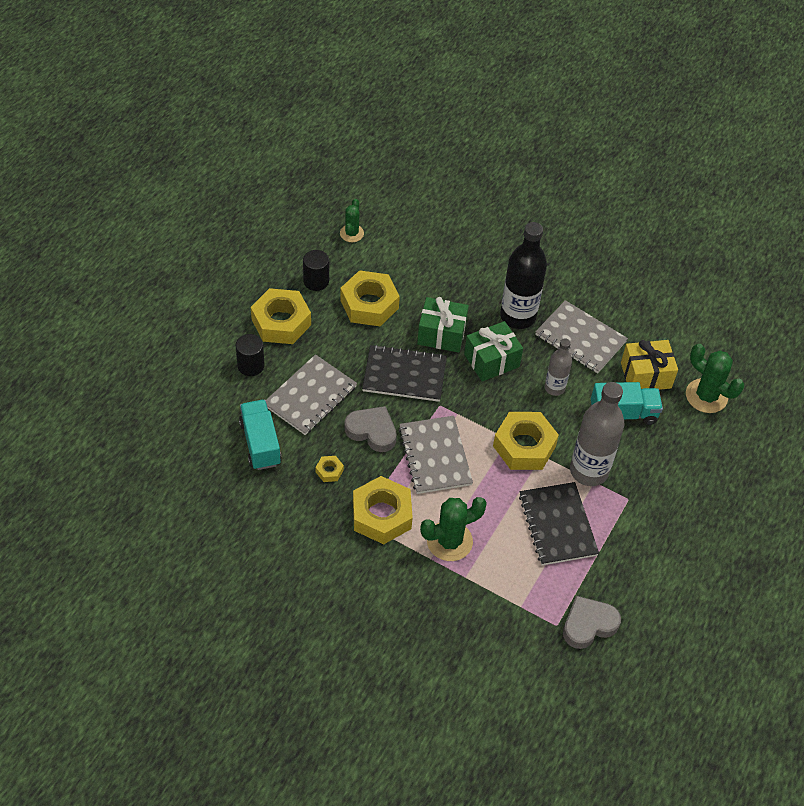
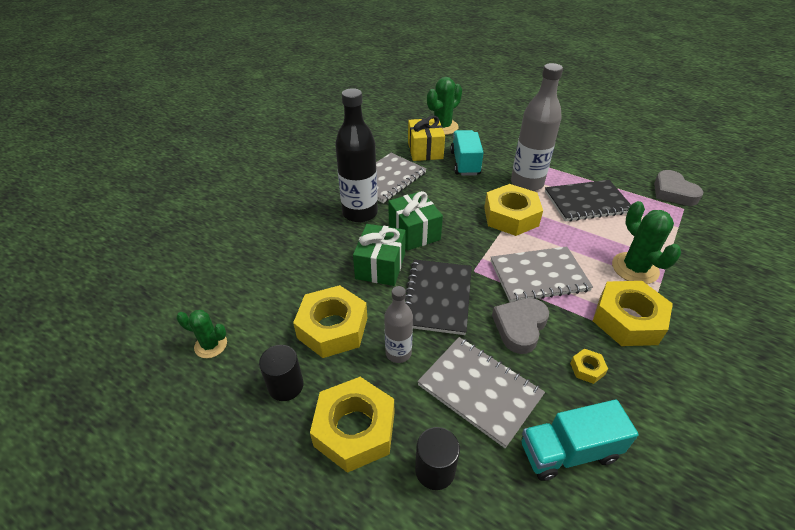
camera: 85 degrees left, 10 degrees down
grey bottle [545,338,572,396] -> grey bottle moved to [384,286,413,363]

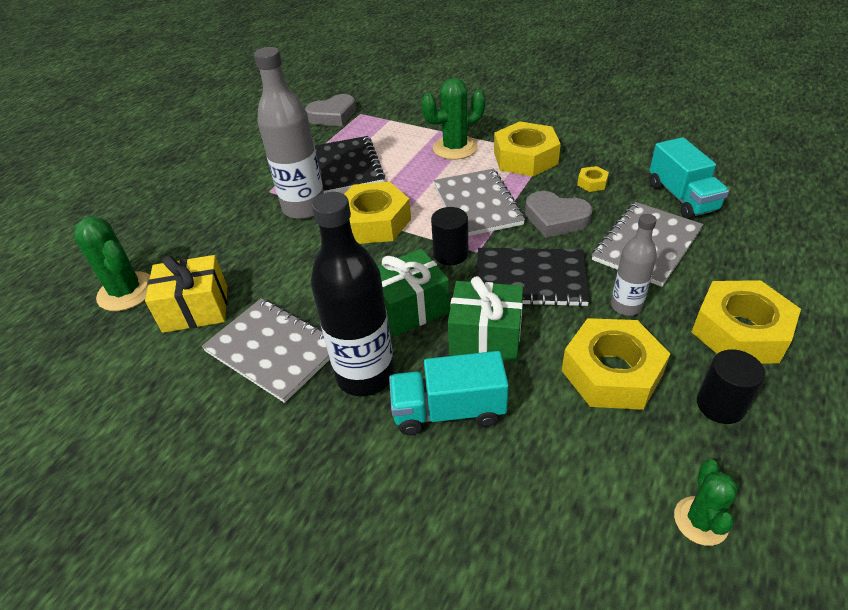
camera: 90 degrees left, 0 degrees up
black cylinder [415,427,460,490] -> black cylinder moved to [431,207,468,265]
turquoise truck [450,130,484,176] -> turquoise truck moved to [389,351,509,435]

